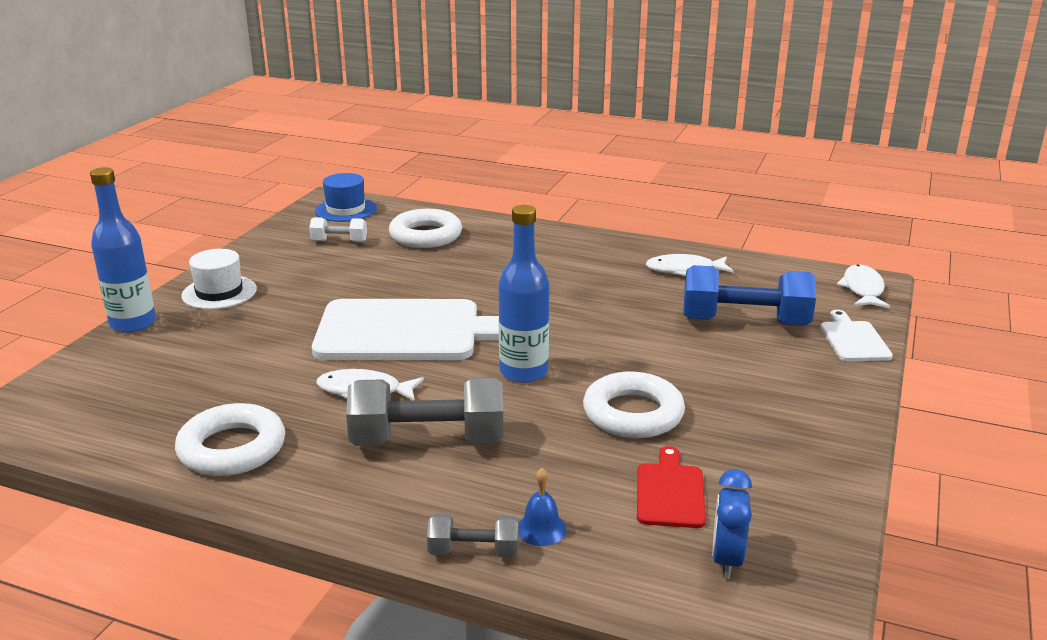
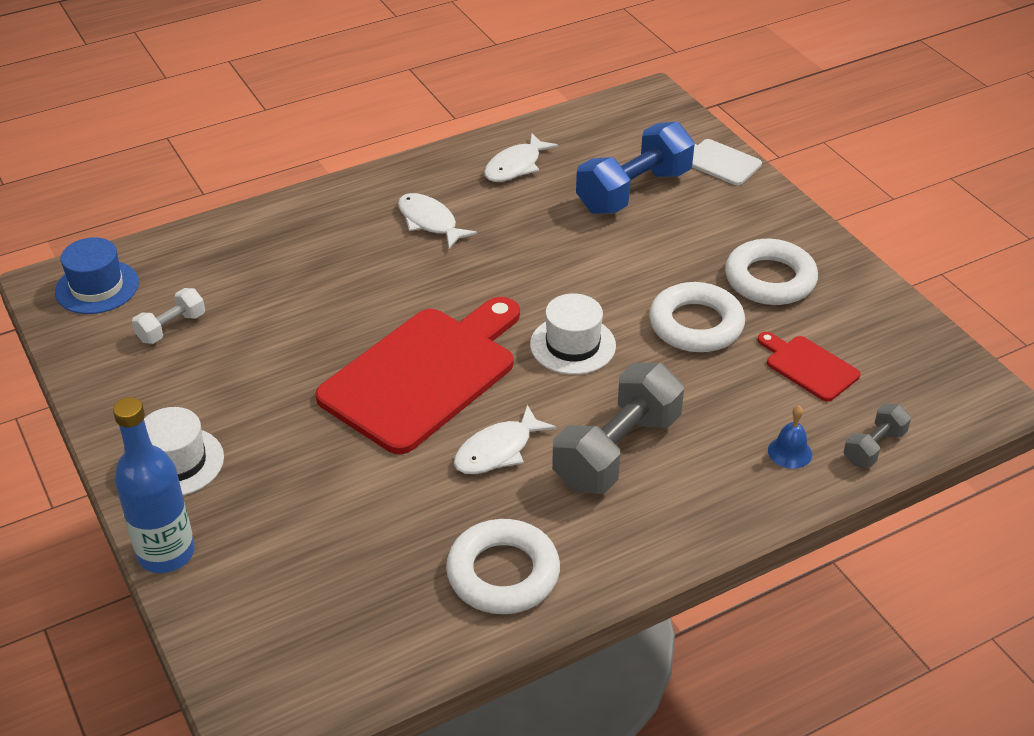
camera: 50 degrees left, 15 degrees up
white cutting board [312,299,499,360] -> red cutting board [315,297,520,454]
white ring [389,209,462,248] -> white ring moved to [725,239,818,305]
grey dumbbell [427,513,519,558] -> grey dumbbell moved to [844,403,911,468]
blue bottle [499,205,549,383] -> white hat [530,294,616,375]
blue clock [712,469,752,579] -> none
white fish [837,264,890,308] -> white fish moved to [398,193,477,249]

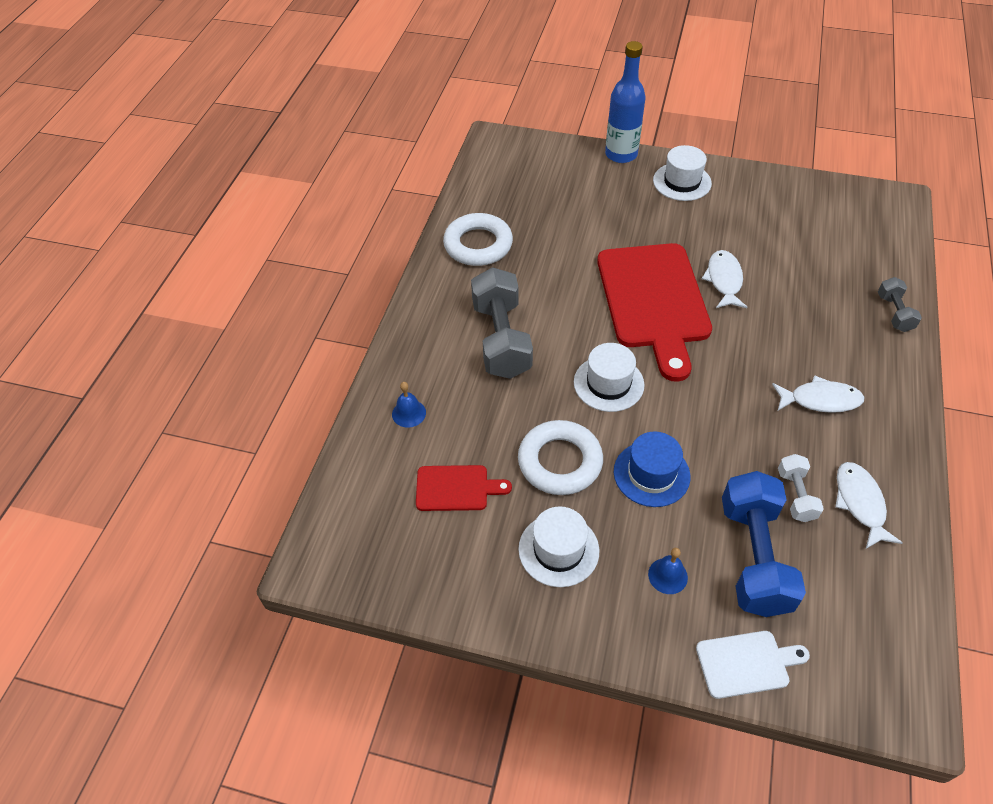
camera: 135 degrees right, 10 degrees up
blue hat [55,237,139,314] -> blue hat moved to [614,432,690,507]
white dumbbell [132,288,205,344] -> white dumbbell moved to [778,454,824,522]
white fish [454,405,556,474] -> white fish moved to [702,250,747,308]
white ring [725,239,818,305] -> white hat [518,506,599,587]
grey dumbbell [844,403,911,468] -> grey dumbbell moved to [878,277,922,332]
none -> blue bell [648,548,688,594]

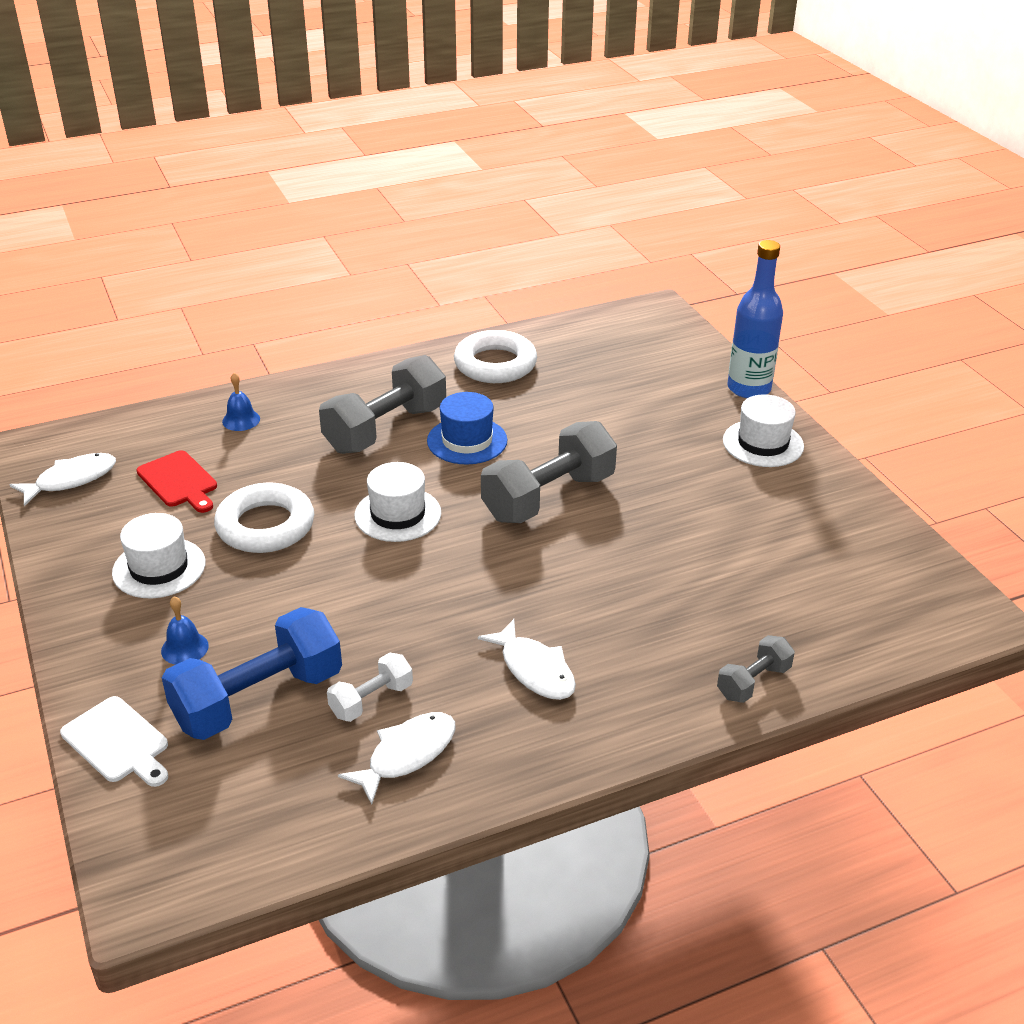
camera: 50 degrees right, 15 degrees down
red cutting board [597,243,712,382] -> grey dumbbell [481,421,617,523]
blue hat [614,432,690,507] -> blue hat moved to [427,392,507,464]
white fish [702,250,747,308] -> white fish moved to [9,453,116,506]

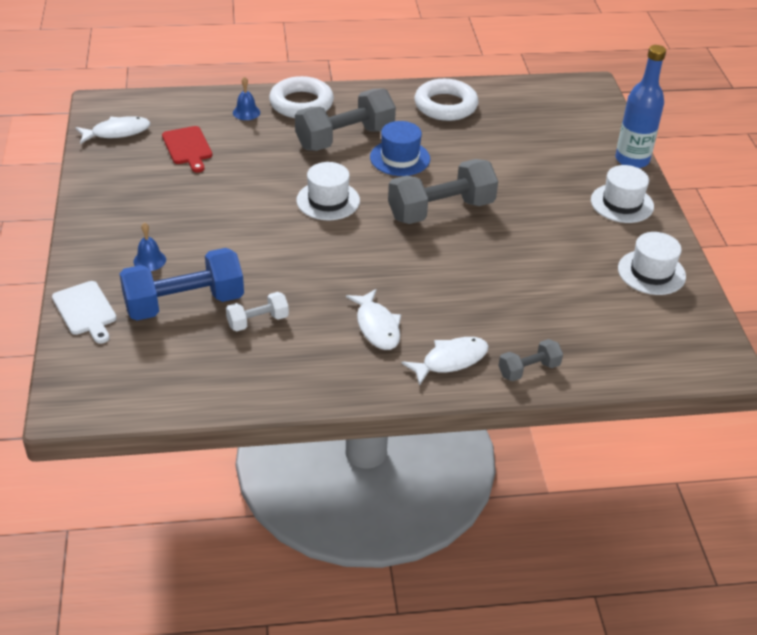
camera: 15 degrees right, 5 degrees up
white hat [112,513,205,598] -> white hat moved to [618,232,686,295]
white ring [214,483,314,553] -> white ring moved to [269,76,334,118]
white fish [338,712,455,805] -> white fish moved to [401,337,489,386]

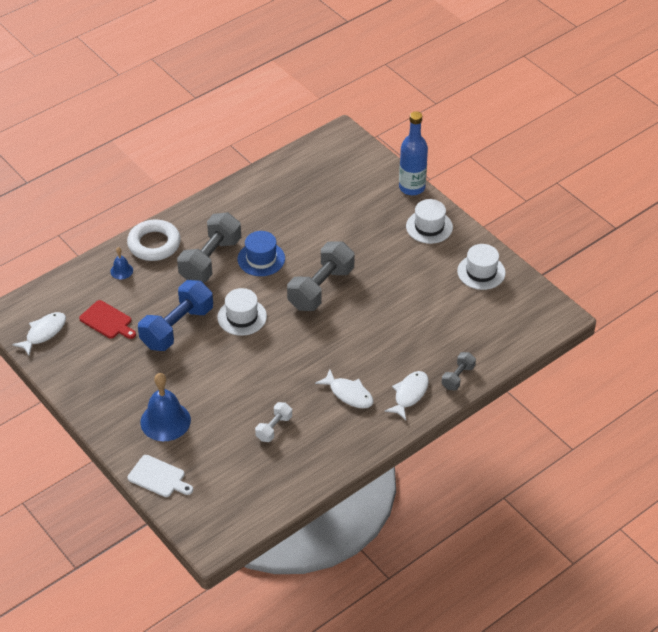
camera: 30 degrees left, 5 degrees up
blue dumbbell [119,248,244,321] -> blue dumbbell moved to [138,280,213,351]
blue bell [133,222,166,271] -> blue bell [140,373,191,441], size x2.02
white ring [414,79,478,121] -> none

